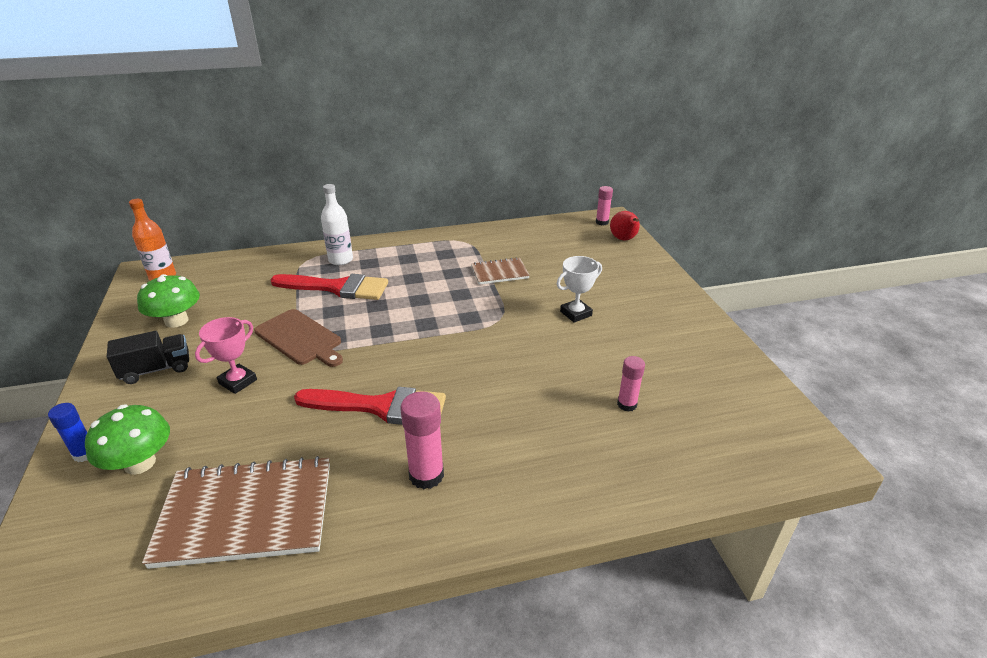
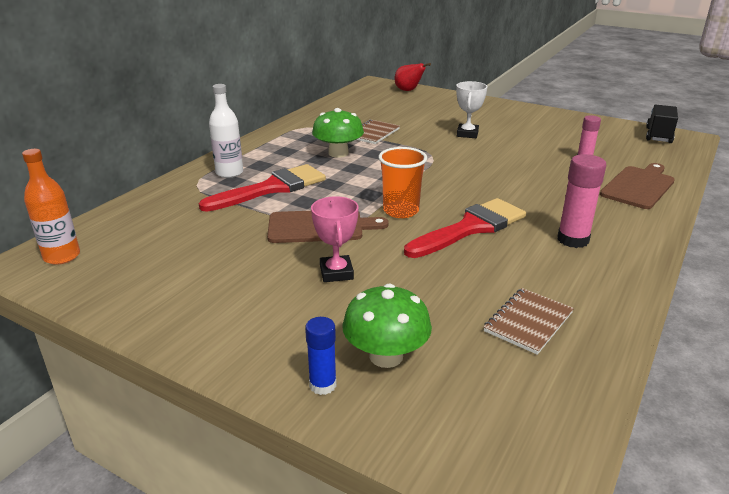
camera: 45 degrees left, 5 degrees down
black truck [107,331,189,384] -> black truck moved to [646,105,678,143]
green mushroom [137,274,200,328] -> green mushroom moved to [312,108,364,158]
brown notebook [142,456,330,569] -> brown notebook [484,288,574,355], size x0.53
pink glue stick [596,186,613,225] -> none
none -> orange cup [378,147,427,218]
none -> brown cutting board [600,163,675,209]

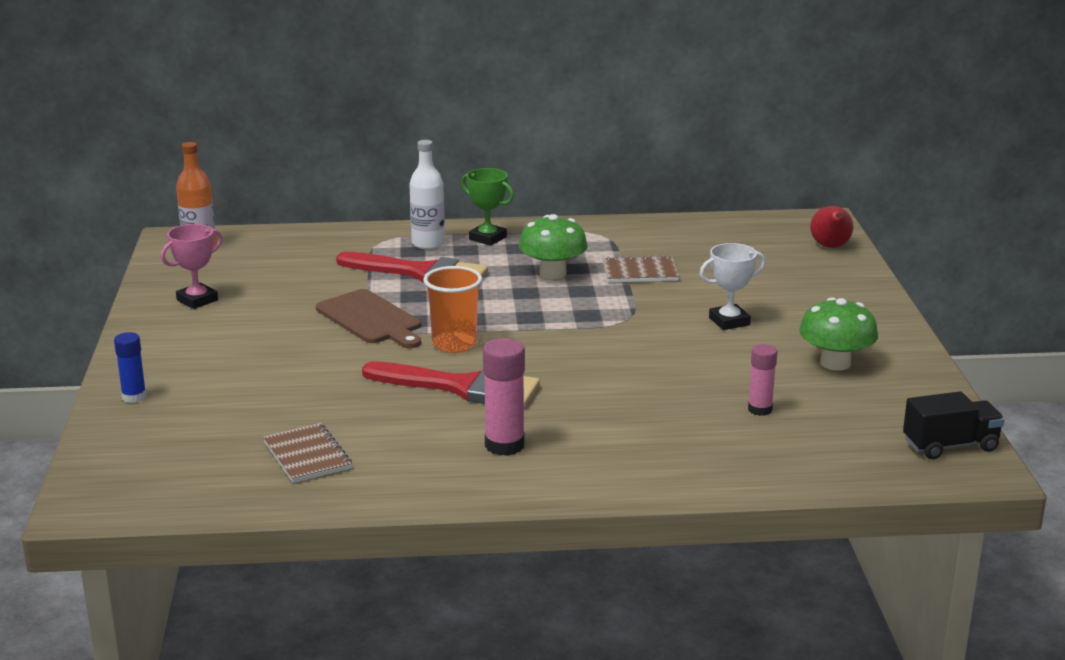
camera: 55 degrees right, 5 degrees down
pink trophy [311,196,359,282] -> pink trophy moved to [161,224,222,309]
green mushroom [342,283,432,368] -> green mushroom moved to [799,297,878,371]
brown notebook [484,288,574,355] -> brown notebook turned 60 degrees clockwise [263,423,352,483]
brown cutting board [600,163,675,209] -> none
none -> green trophy [461,168,514,246]

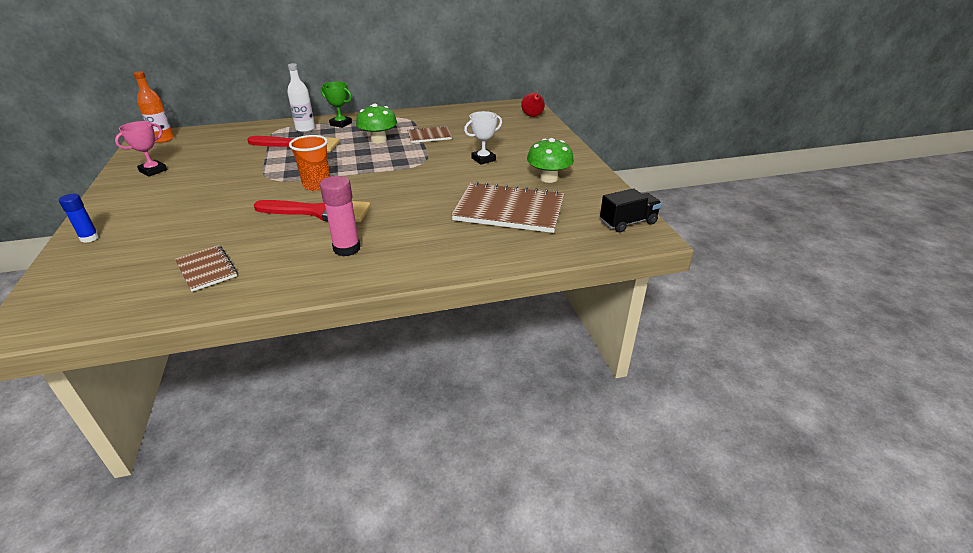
camera: 10 degrees left, 10 degrees up
brown cutting board [316,289,421,348] -> none
pink glue stick [748,344,777,416] -> brown notebook [451,182,564,233]

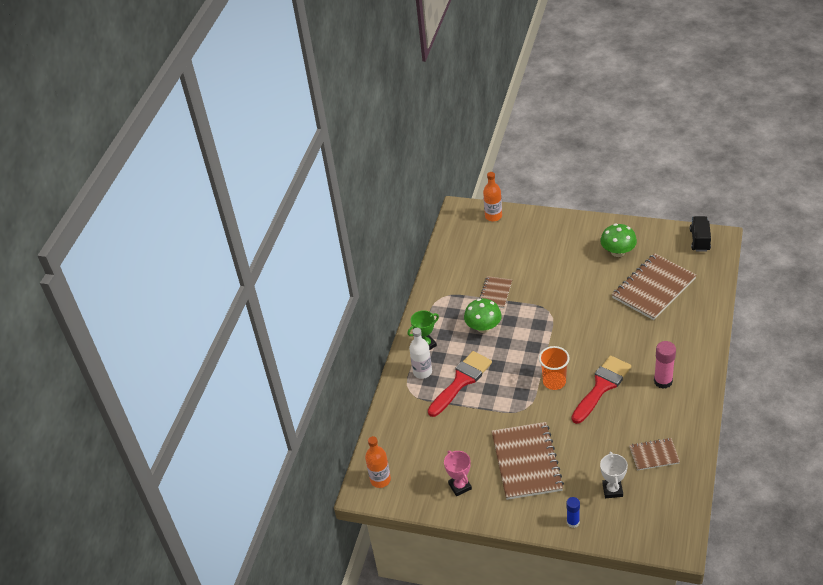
camera: 55 degrees left, 10 degrees up
white trophy [464,111,502,165] -> white trophy moved to [600,452,628,498]
red pear [521,93,545,117] -> orange bottle [483,172,502,221]
none -> brown notebook [492,422,564,500]

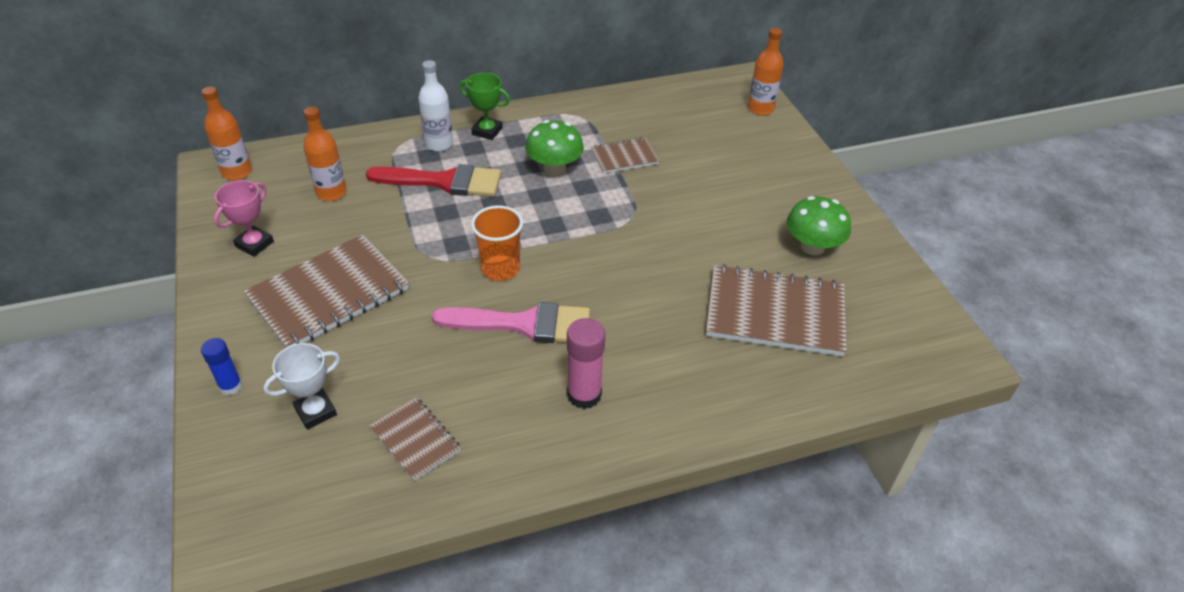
camera: 50 degrees right, 0 degrees up
red brush [572,356,631,424] -> pink brush [432,302,590,343]
black truck [690,216,711,251] -> none
none -> orange bottle [303,107,347,201]

